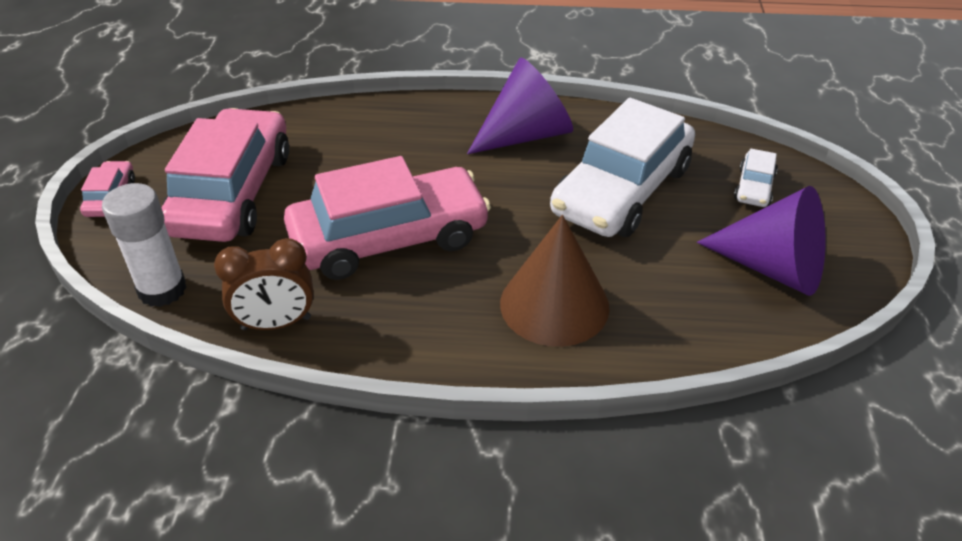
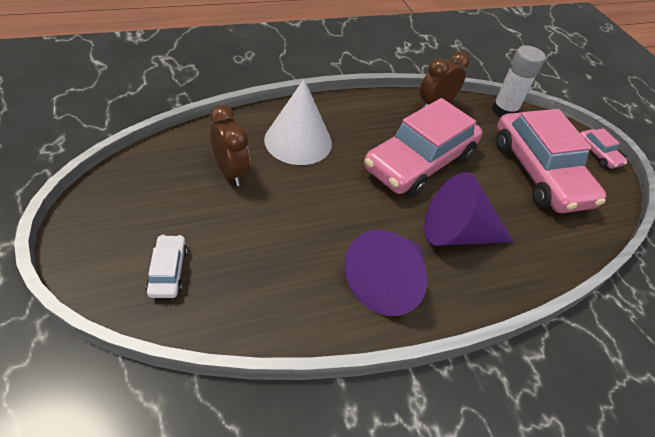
camera: 150 degrees right, 5 degrees up
brown cone [500,215,609,347] -> white cone [264,79,332,165]
white car [550,98,695,237] -> none
purple cone [697,186,826,296] -> purple cone moved to [424,172,514,246]
none -> brown clock [210,105,250,186]

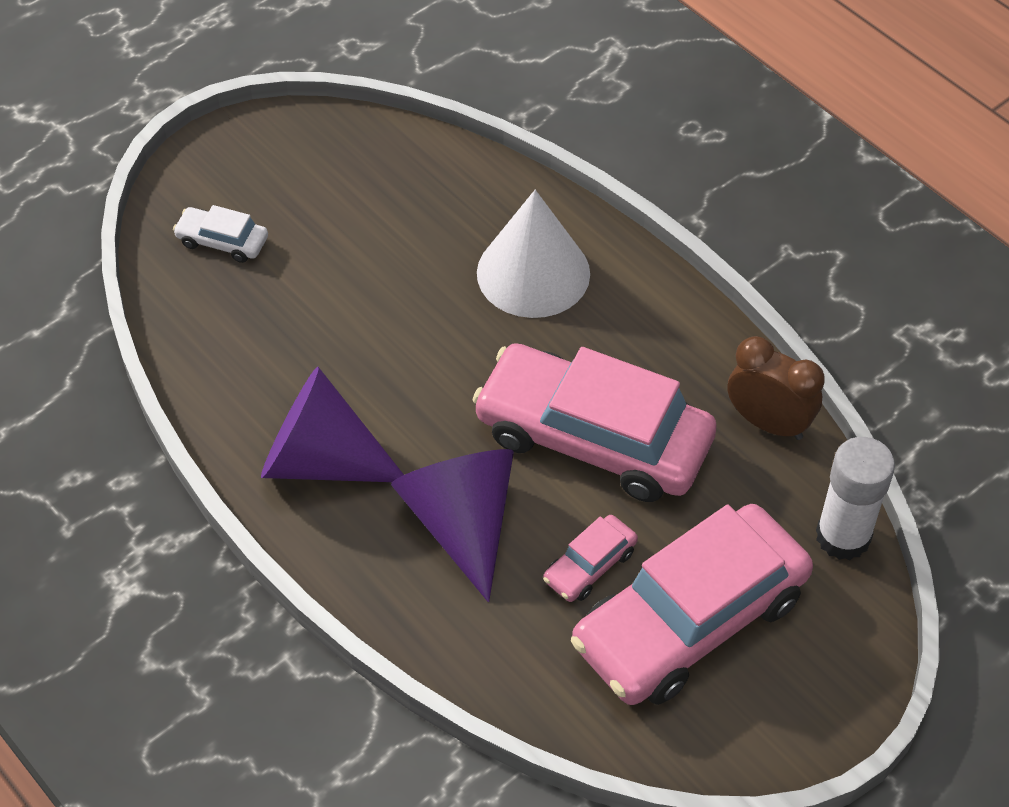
camera: 75 degrees right, 5 degrees up
white car [146,235,188,298] -> white car turned 135 degrees counterclockwise [173,205,268,263]
brown clock [210,105,250,186] -> none
pink car [580,128,627,169] -> pink car moved to [543,515,638,602]

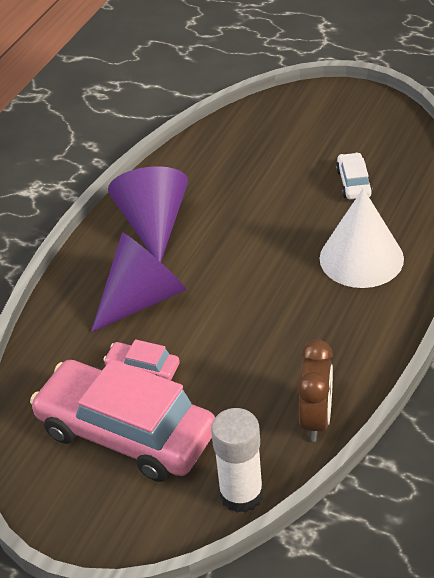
camera: 70 degrees right, 10 degrees down
white car [173,205,268,263] -> white car moved to [336,152,373,199]
pink car [472,343,717,502] -> none

